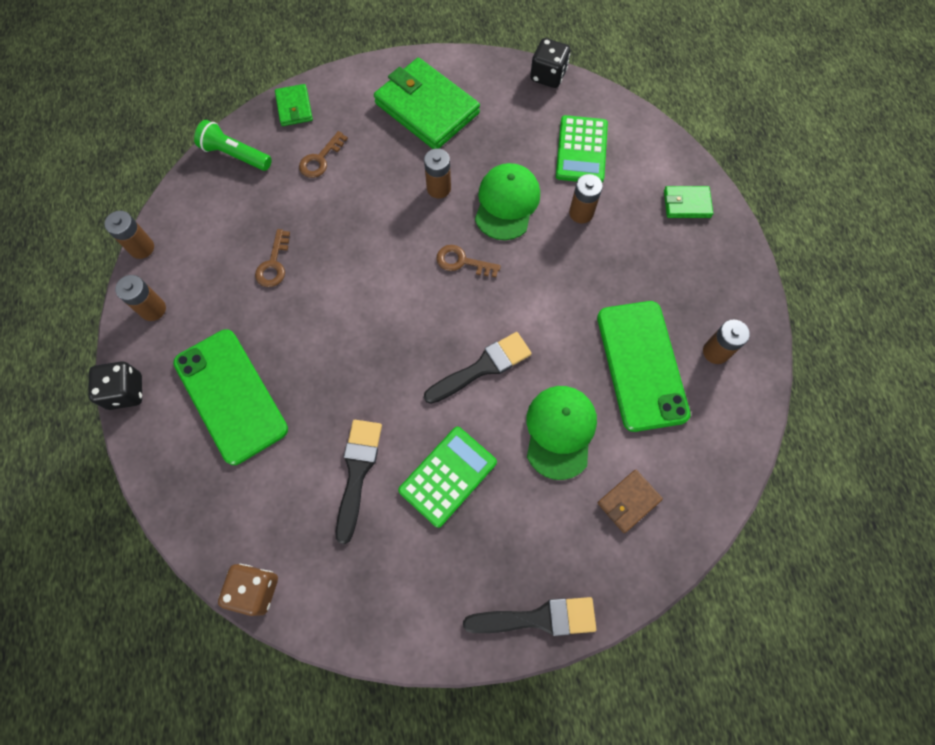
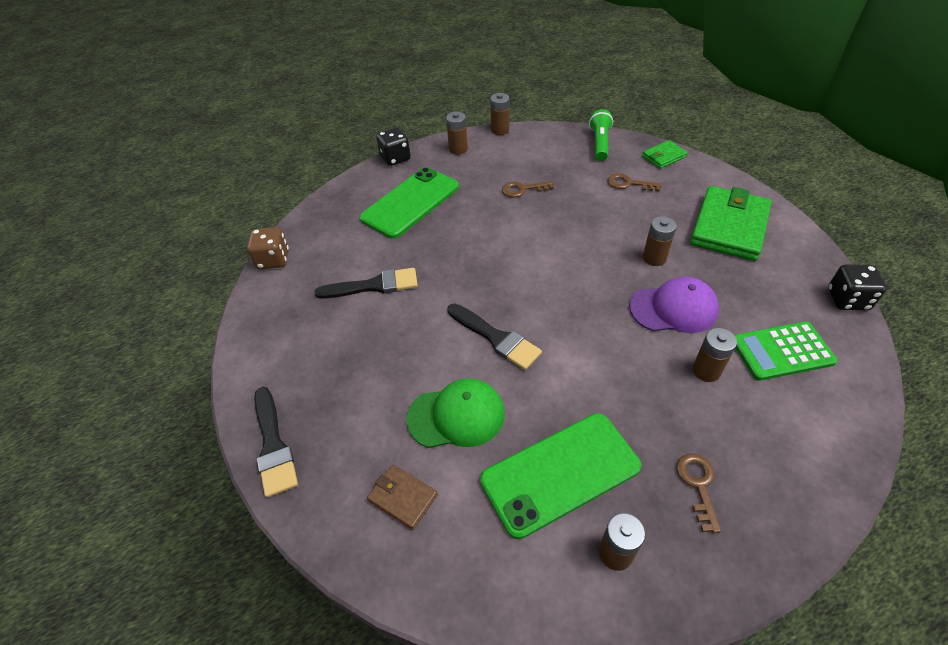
camera: 75 degrees right, 20 degrees down
green calculator [398,427,497,528] -> none
brown key [436,245,501,277] -> brown key moved to [677,453,721,533]
green cap [475,163,540,240] -> purple cap [629,277,719,333]
green wallet [664,186,713,218] -> none

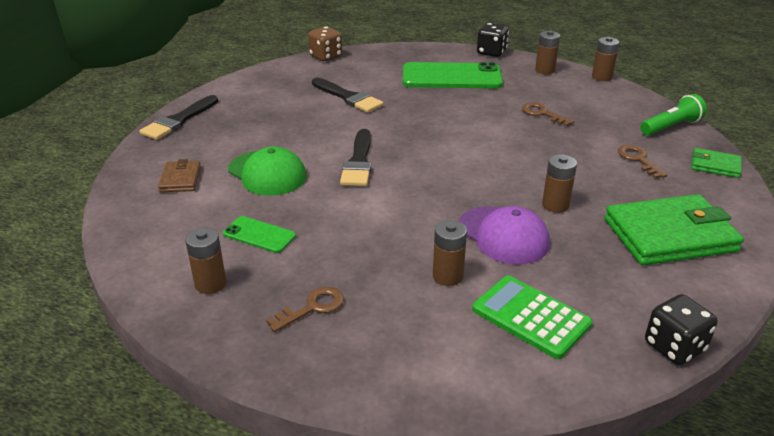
camera: 50 degrees right, 15 degrees down
green phone [480,413,641,539] -> green phone [223,216,296,253], size x0.49

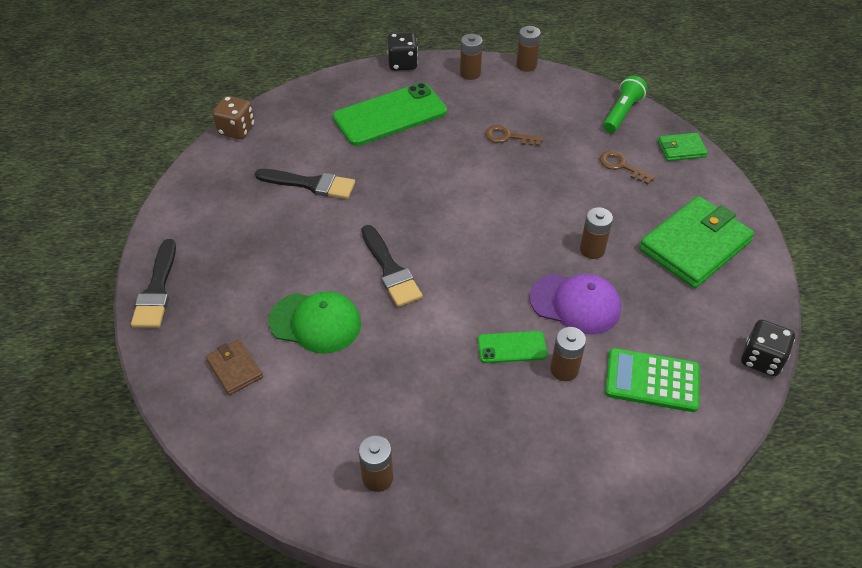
camera: 30 degrees left, 15 degrees up
green phone [223,216,296,253] -> green phone moved to [478,331,548,363]
brown key [266,287,344,332] -> none

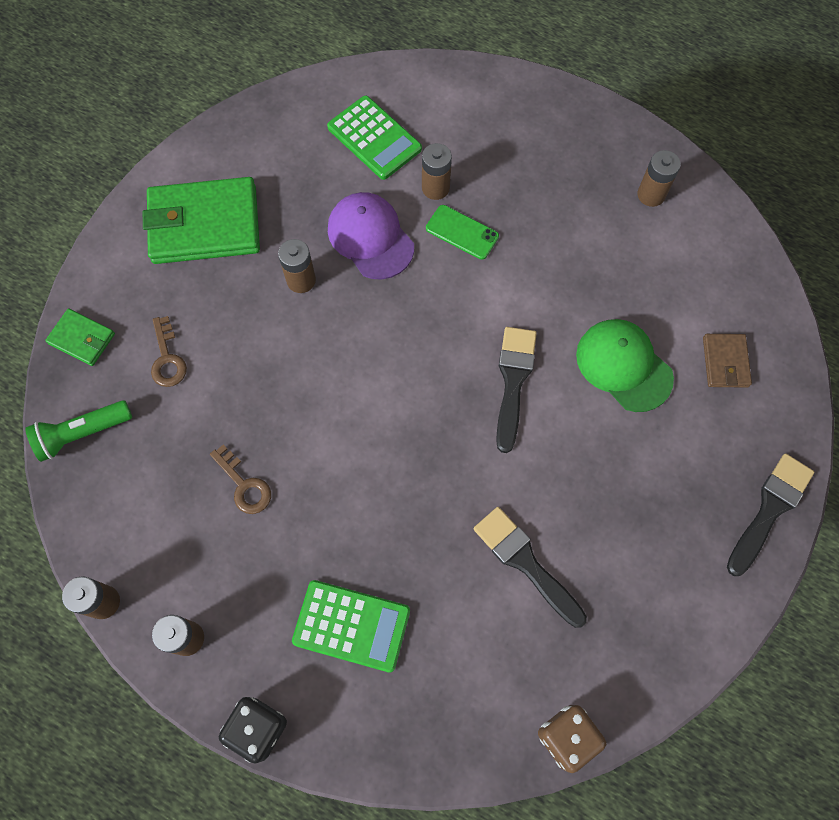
camera: 145 degrees left, 20 degrees up
green phone [333,83,447,146] -> green calculator [292,580,410,673]
black dice [741,320,795,376] -> none

